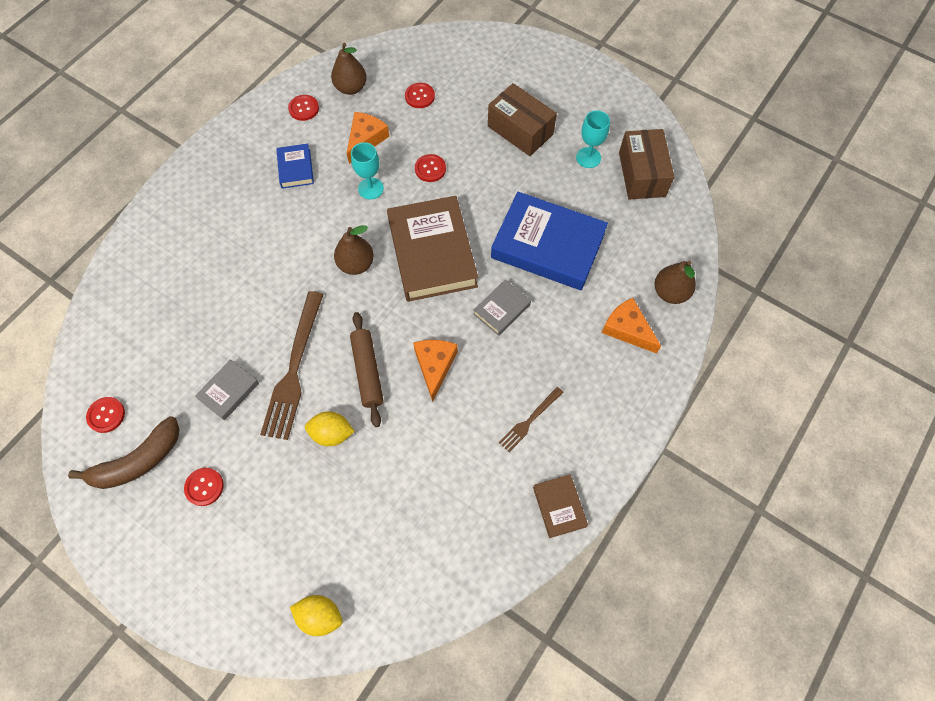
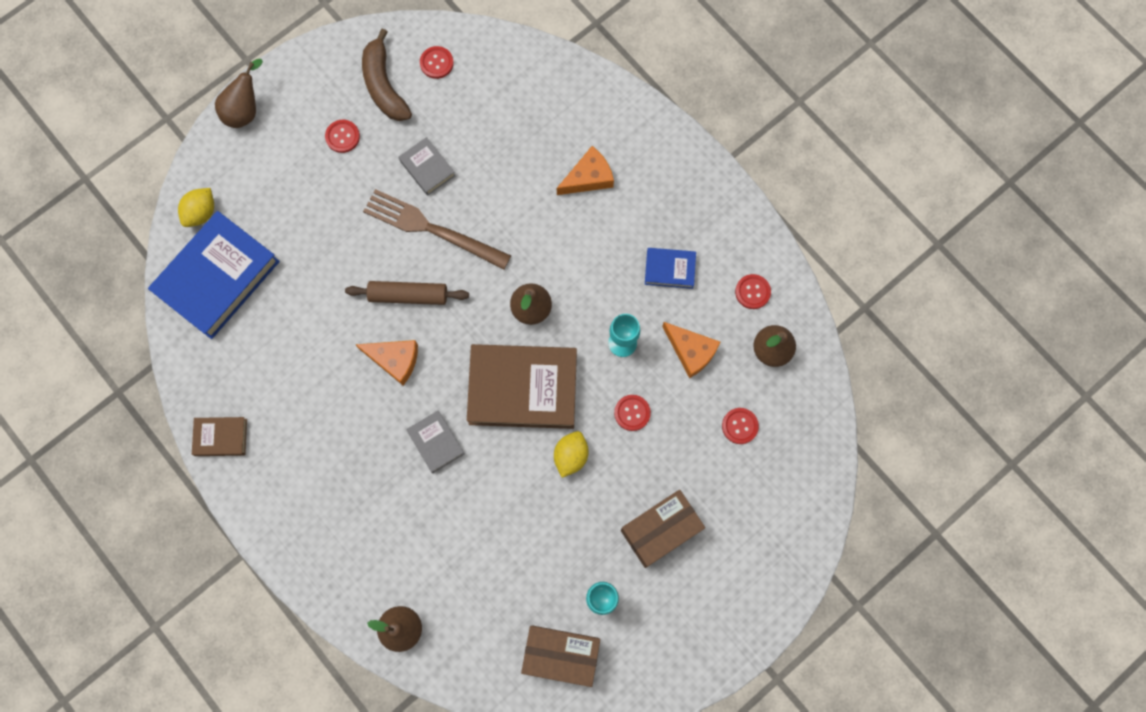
camera: 105 degrees right, 10 degrees up
yellow lemon [305,411,355,446] -> yellow lemon moved to [554,431,589,478]
blue book [491,192,608,290] -> blue book moved to [148,211,280,339]
brown fork [499,387,564,452] -> none
orange cheese [602,298,661,354] -> orange cheese moved to [557,146,614,195]
none -> brown pear [215,59,263,128]

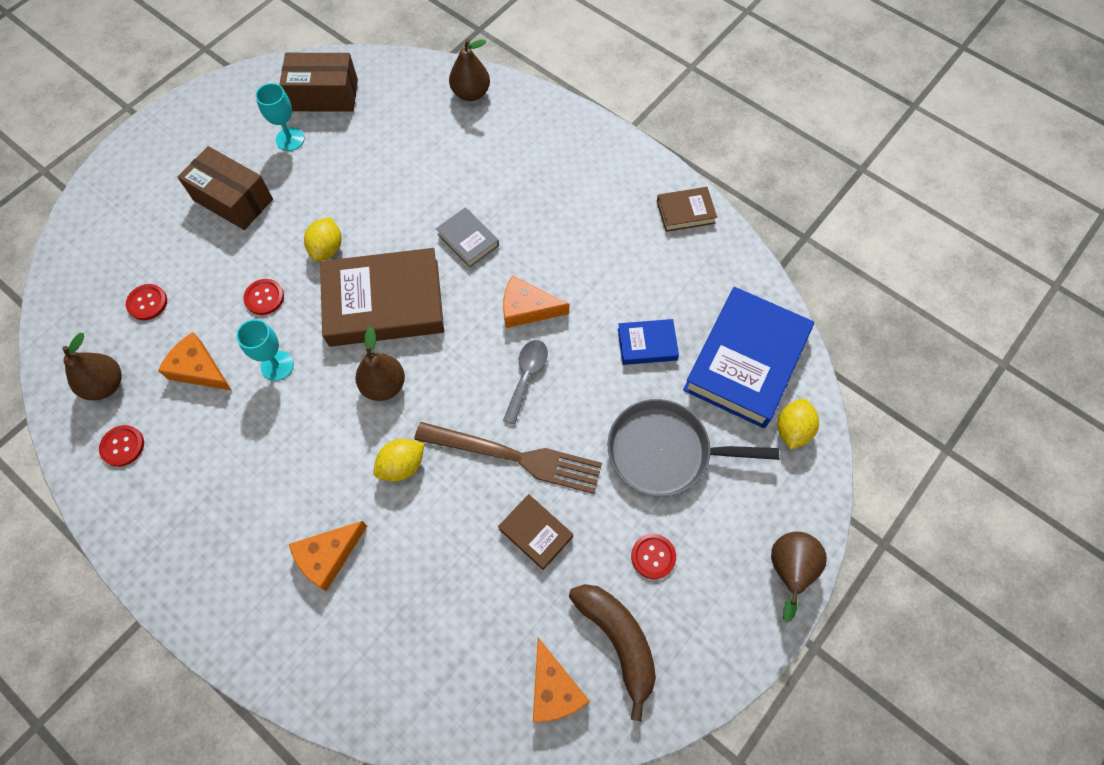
camera: 170 degrees right, 10 degrees down
brown rolling pin [345,281,469,305] -> grey spoon [503,340,548,424]
grey book [398,137,456,196] -> brown book [498,494,573,570]
red button [420,46,454,79] -> orange cheese [533,638,590,722]
brown box [621,490,705,568] -> brown box turned 75 degrees clockwise [178,146,273,230]
blue book [645,248,696,289] -> blue book moved to [618,319,679,365]
none -> yellow lemon [373,439,425,481]
none -> grey pan [608,399,779,497]

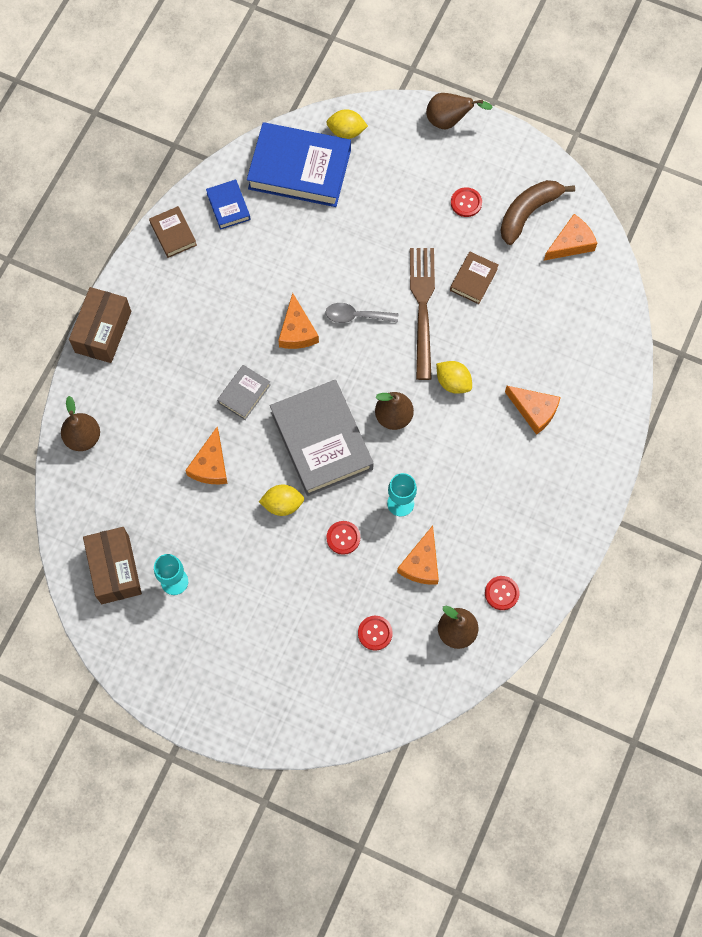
camera: 105 degrees left, 5 degrees up
brown box [178,146,273,230] -> brown box moved to [69,287,131,363]
brown book [320,248,444,347] -> grey book [270,380,374,496]
grey pan [608,399,779,497] -> none
blue book [618,319,679,365] -> blue book moved to [206,179,250,230]
none -> orange cheese [185,427,228,484]

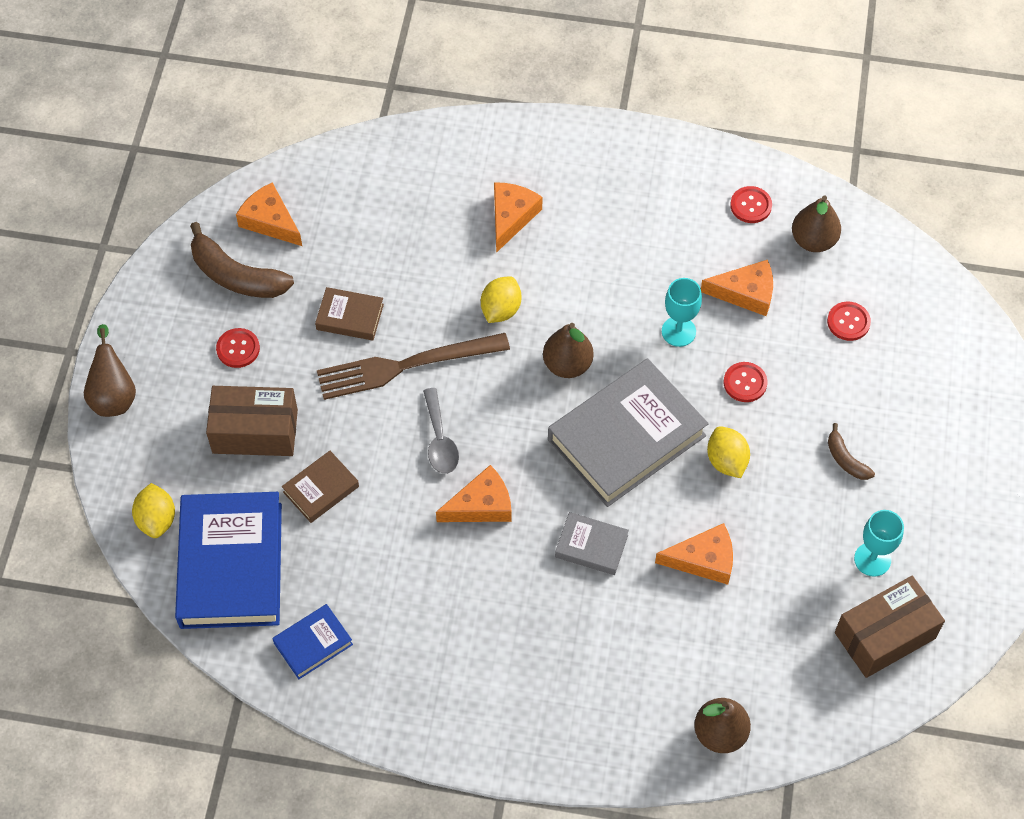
camera: 105 degrees left, 10 degrees down
brown box [69,287,131,363] -> brown box moved to [206,386,298,456]
brown book [149,206,197,258] -> brown book moved to [282,451,359,523]
none -> brown banana [828,423,875,480]

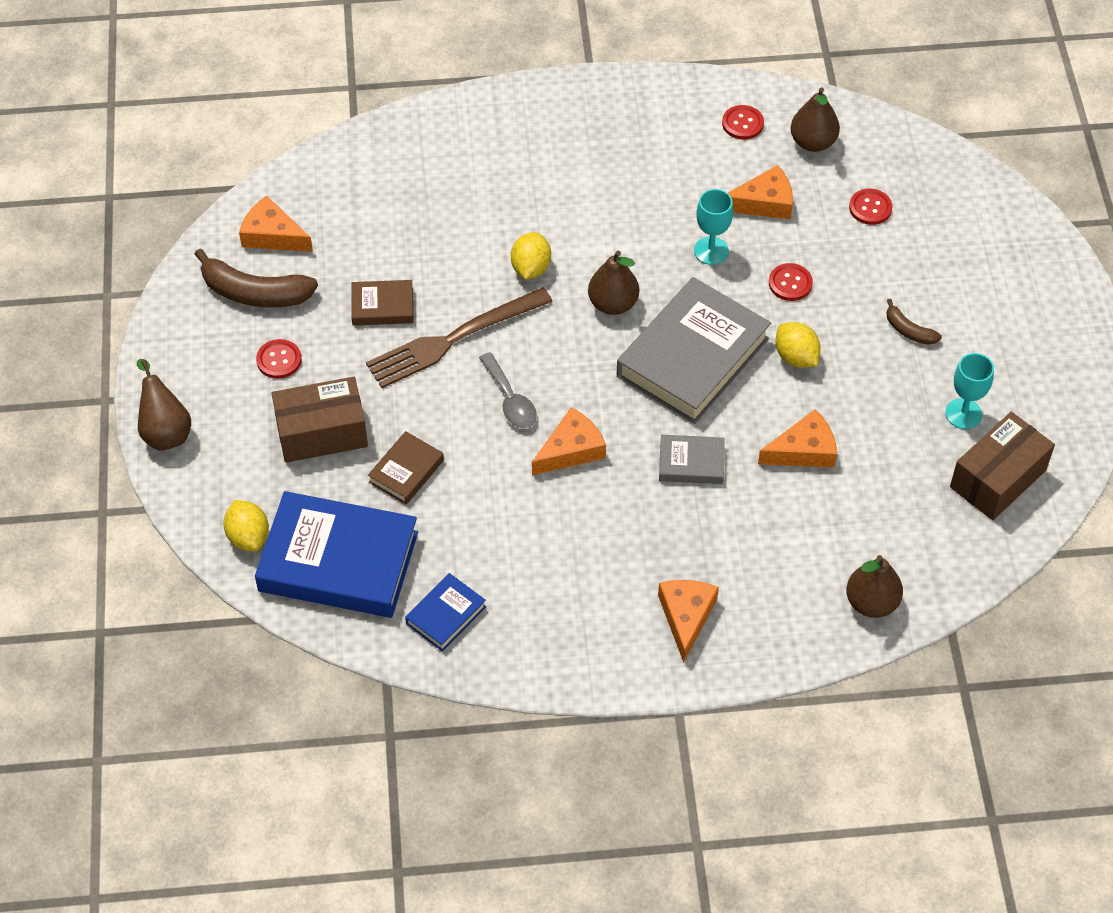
camera: 15 degrees left, 5 degrees down
blue book [175,492,282,629] -> blue book turned 60 degrees counterclockwise [255,491,418,618]
orange cheese [494,182,543,253] -> orange cheese moved to [658,580,719,663]

